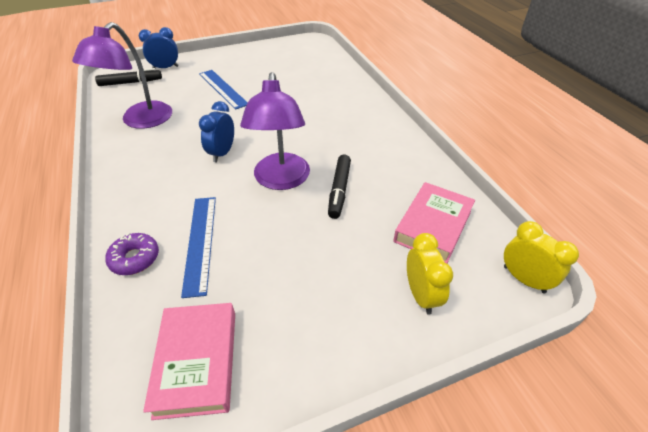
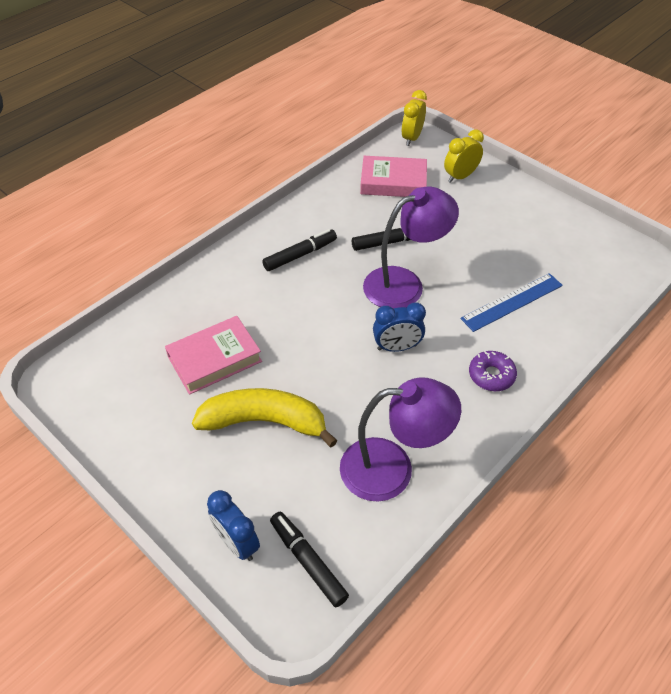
camera: 115 degrees left, 5 degrees up
purple donut [105,233,159,275] -> purple donut moved to [469,351,517,391]
pink book [143,303,235,420] -> pink book moved to [165,316,262,395]
blue ruler [199,70,248,110] -> yellow banana [192,388,338,448]
none -> black marker [262,229,337,271]

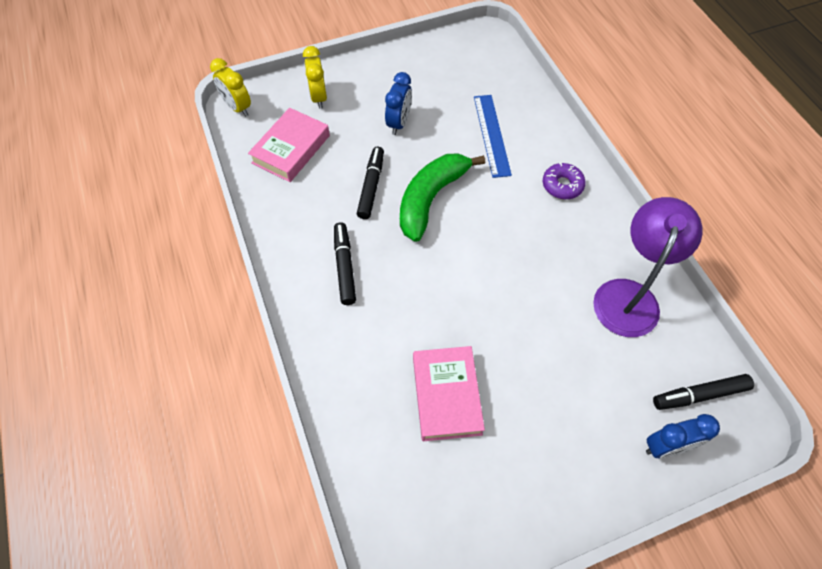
camera: 65 degrees left, 10 degrees up
yellow banana [192,388,338,448] -> none
purple lamp [363,186,459,309] -> green banana [400,153,485,242]
blue clock [373,302,426,352] -> blue clock moved to [385,72,412,135]

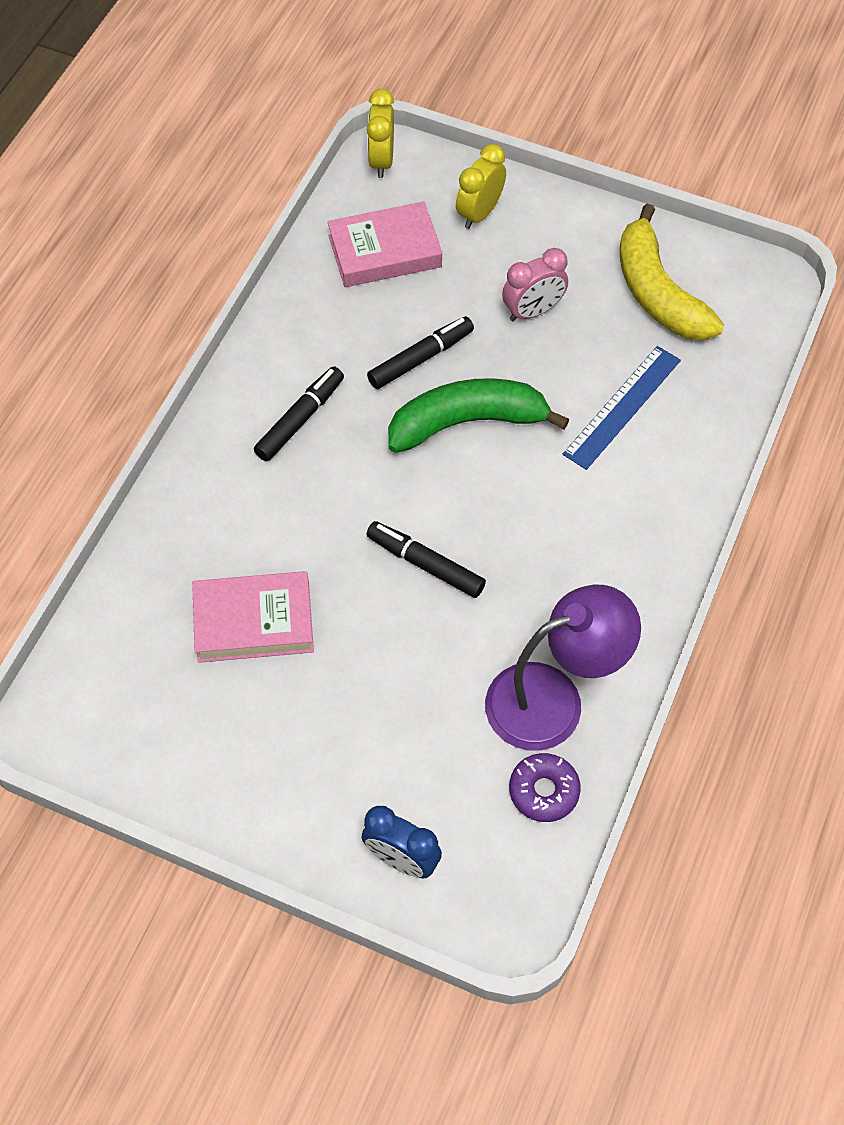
camera: 45 degrees right, 0 degrees up
blue clock [385,72,412,135] -> pink clock [502,248,568,322]
pink book [413,346,485,441] -> pink book turned 45 degrees clockwise [192,571,314,663]
purple donut [543,162,586,199] -> purple donut moved to [509,753,581,822]
black marker [653,374,754,410] -> black marker moved to [366,521,486,598]
none -> yellow banana [620,204,724,340]

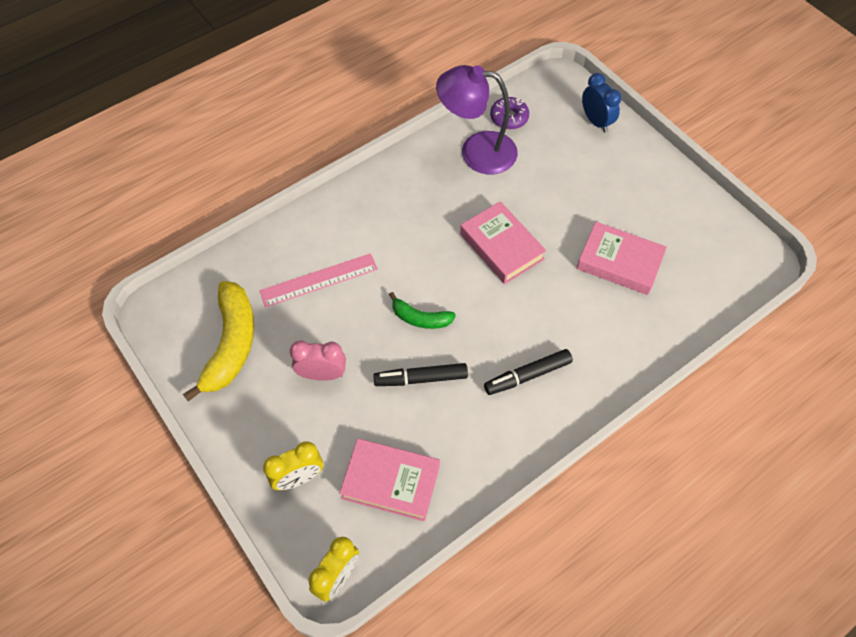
camera: 150 degrees left, 0 degrees up
black marker [366,521,486,598] -> pink book [460,201,546,284]
green banana [388,378,570,453] -> green banana [389,292,456,329], size x0.54
blue ruler [563,346,681,470] -> pink ruler [259,253,378,308]

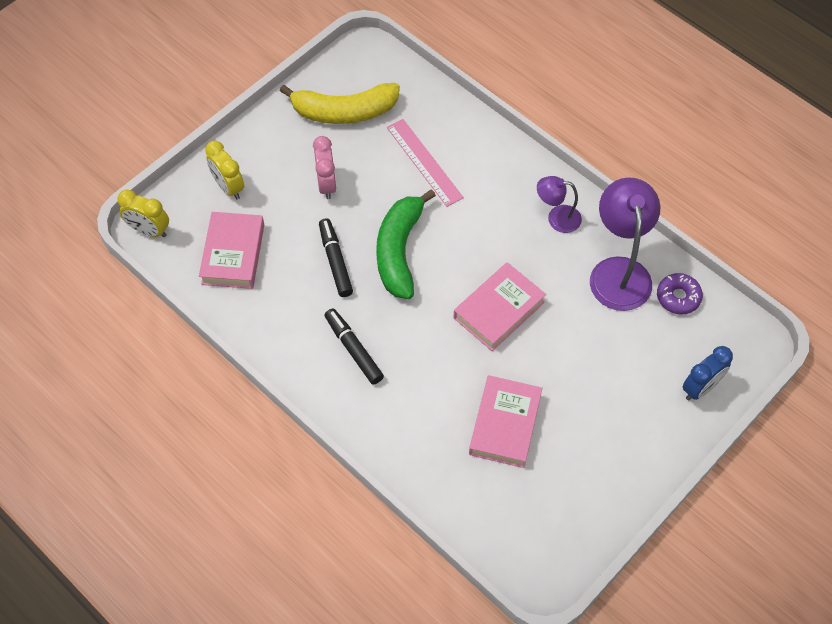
camera: 80 degrees right, 0 degrees up
green banana [389,292,456,329] -> green banana [376,189,436,299], size x1.84
none -> purple lamp [537,176,582,233]

